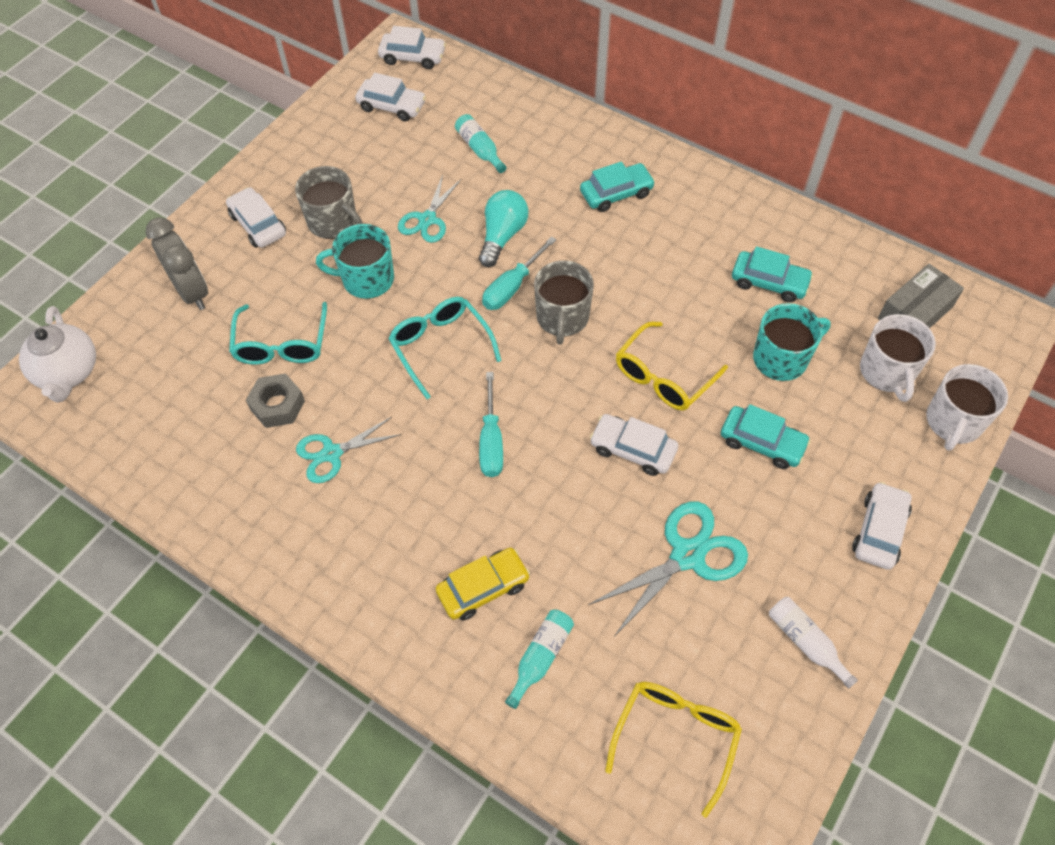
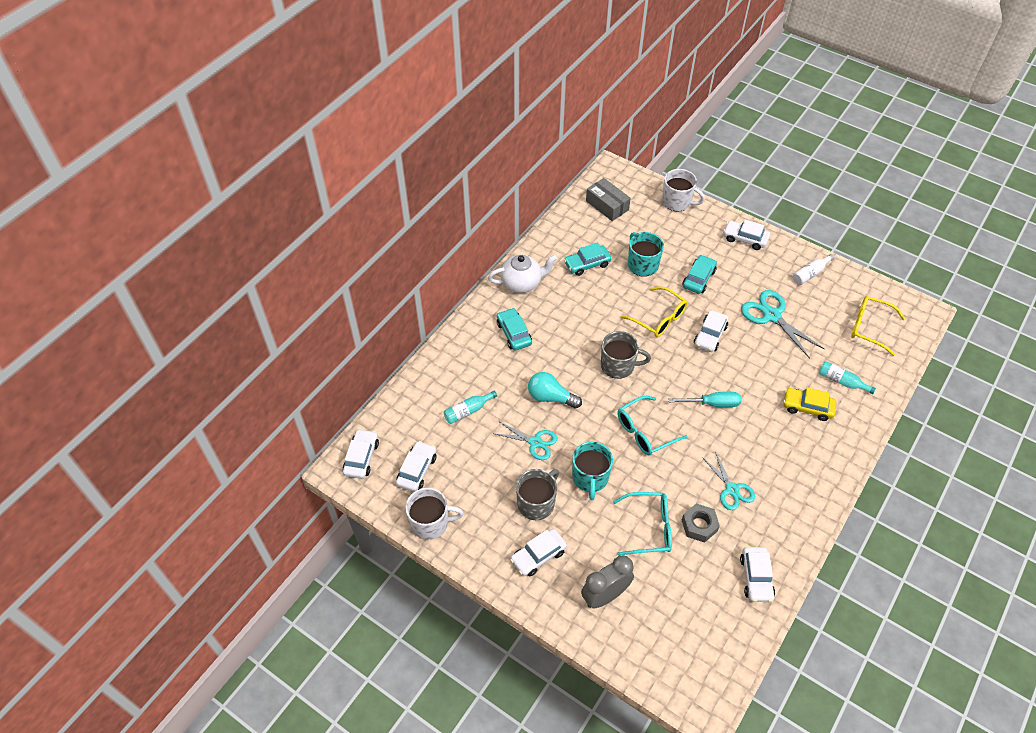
camera: 90 degrees left, 5 degrees down
white teapot [19,306,96,403] -> white teapot moved to [488,255,557,293]
yellow car [436,548,530,621] -> yellow car turned 45 degrees counterclockwise [783,387,836,421]
turquoise screwdriver [482,236,557,310] -> none
turquoise car [732,246,813,302] -> turquoise car turned 135 degrees counterclockwise [564,242,611,276]
white mug [860,314,936,402] -> white mug moved to [405,488,464,540]
none -> white car [740,547,775,602]

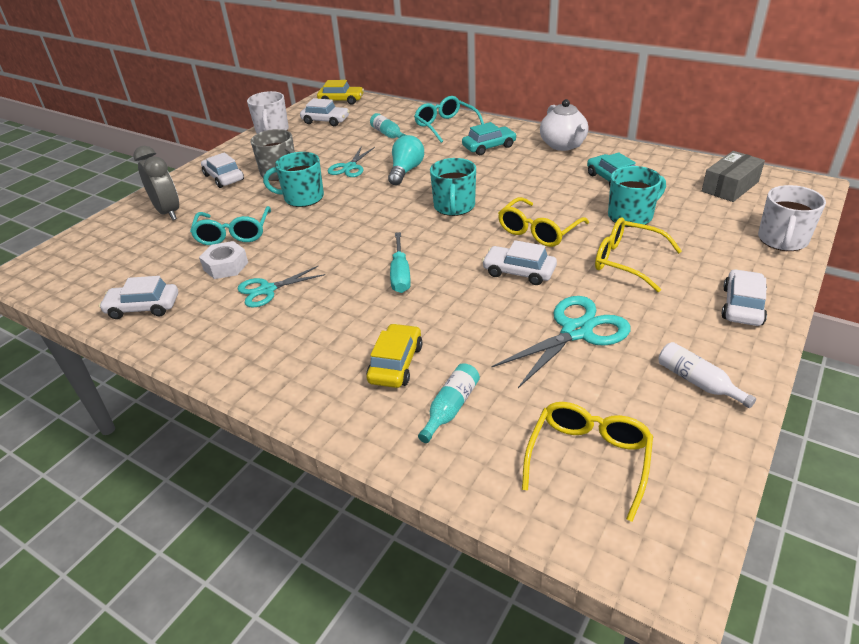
camera: 90 degrees right, 15 degrees down
white car [343,429,379,479] -> yellow car [317,80,364,105]
grey mug [601,331,651,379] -> turquoise mug [430,158,476,216]
turquoise glasses [617,396,687,456] -> turquoise glasses moved to [414,96,484,143]
grey nut [682,503,720,543] -> white nut [199,241,248,279]
turquoise car [683,255,717,294] -> yellow glasses [595,217,682,292]

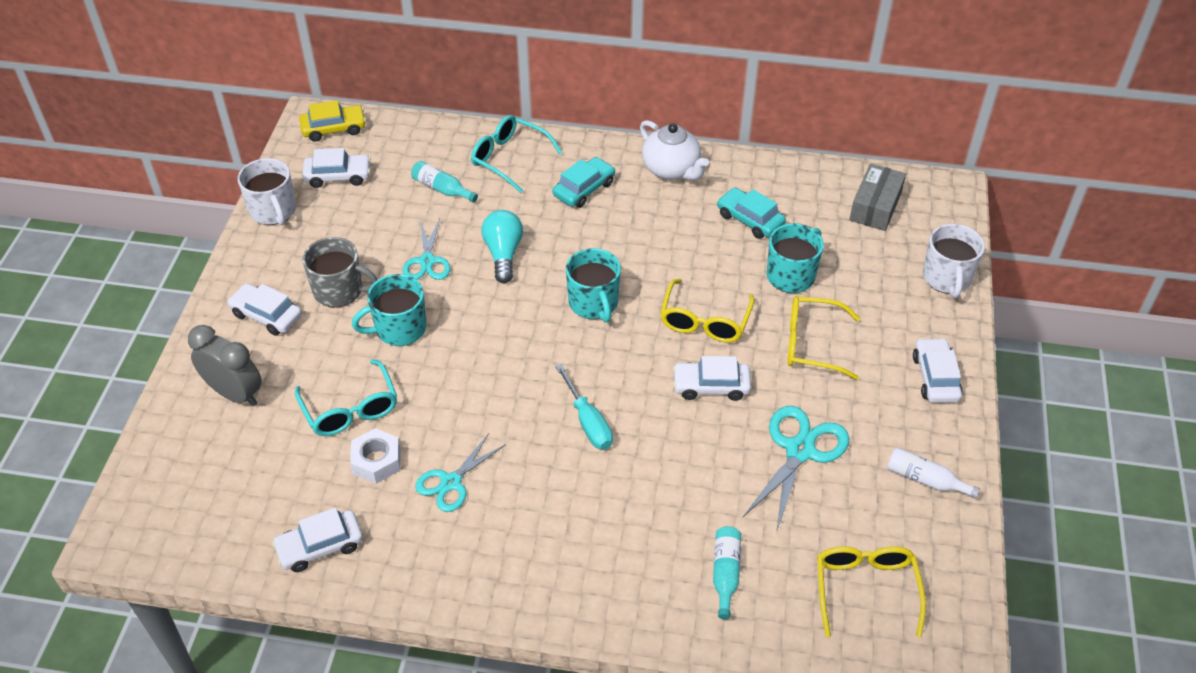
camera: 25 degrees left, 10 degrees up
yellow car [366,323,423,388] -> none

